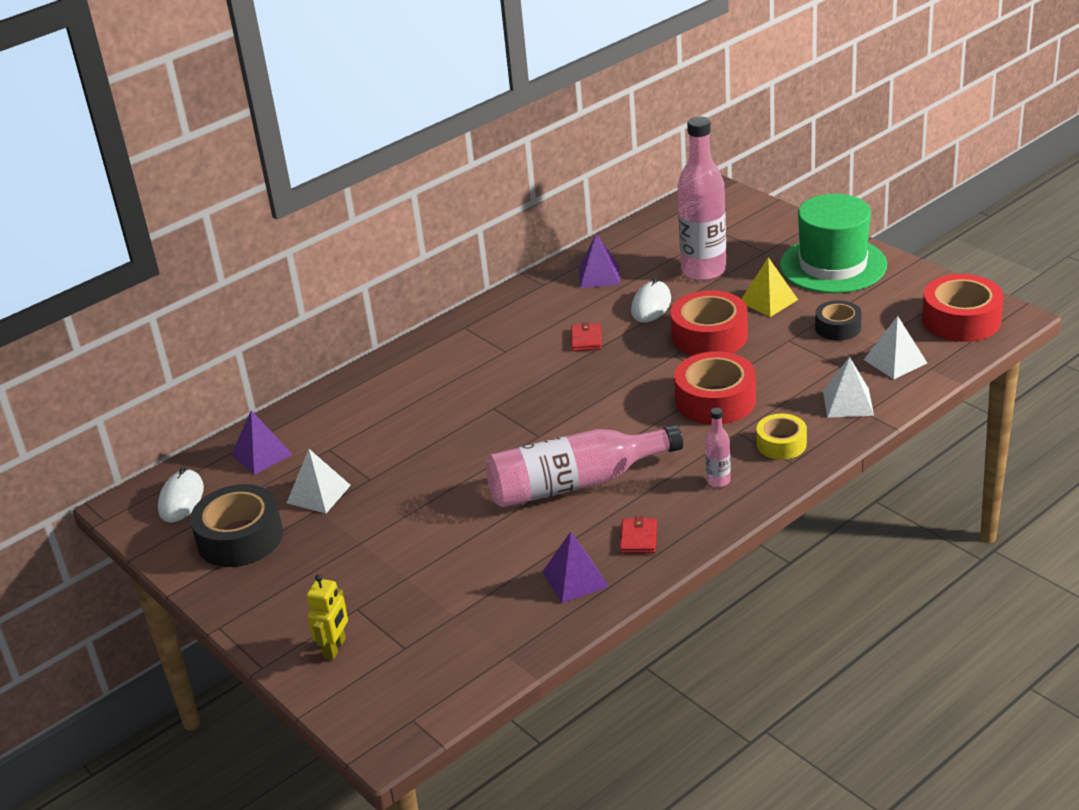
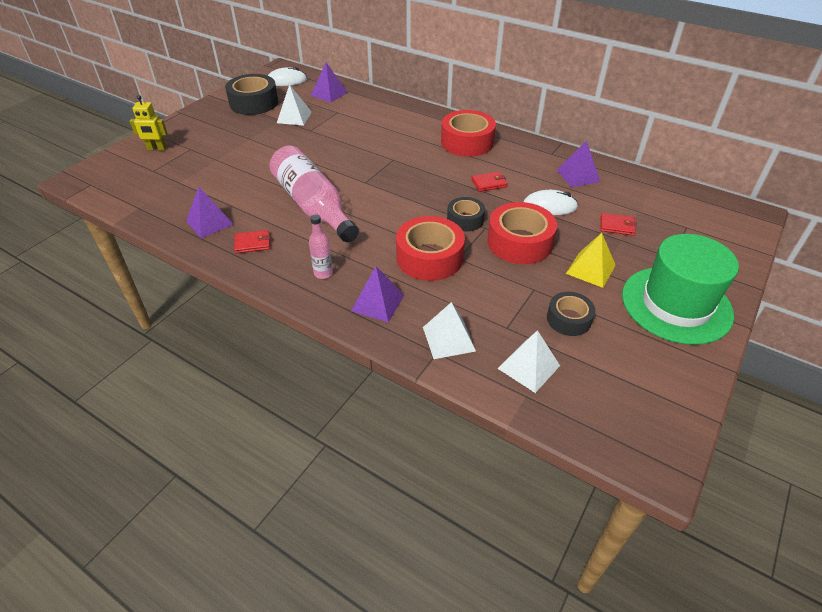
camera: 70 degrees right, 10 degrees up
pink bottle [678,116,726,281] -> red wallet [600,213,637,236]
yellow tape [756,414,807,460] -> purple pyramid [351,266,404,323]
red tape [922,274,1004,342] -> red tape moved to [441,110,496,157]
none -> black tape [447,197,485,231]

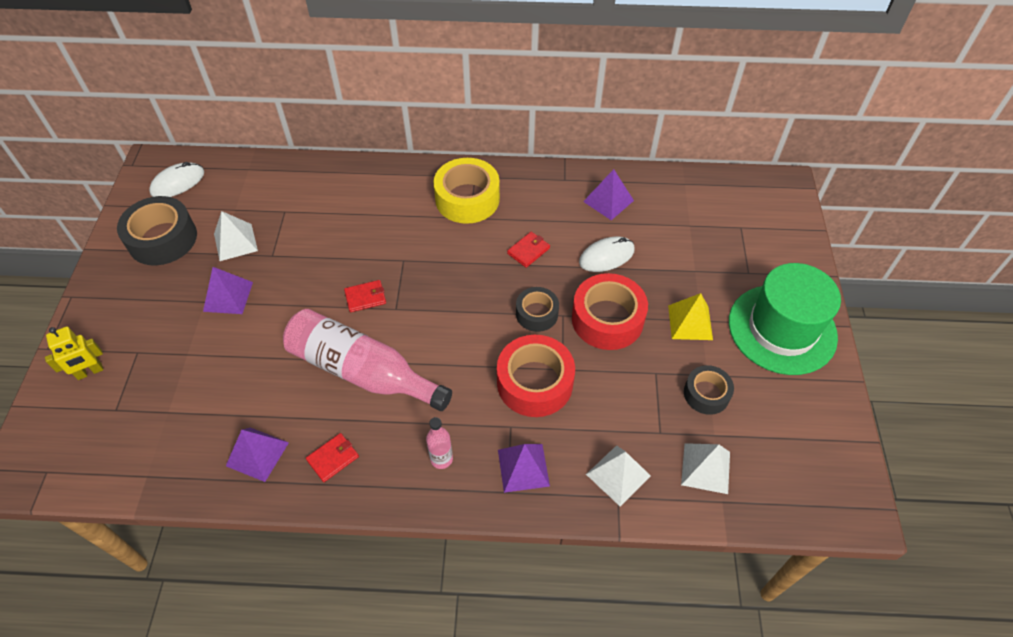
camera: 30 degrees left, 10 degrees up
purple pyramid [311,63,348,103] -> purple pyramid moved to [203,267,253,314]
red tape [441,110,496,157] -> yellow tape [433,158,500,224]
red wallet [600,213,637,236] -> red wallet moved to [344,280,386,312]

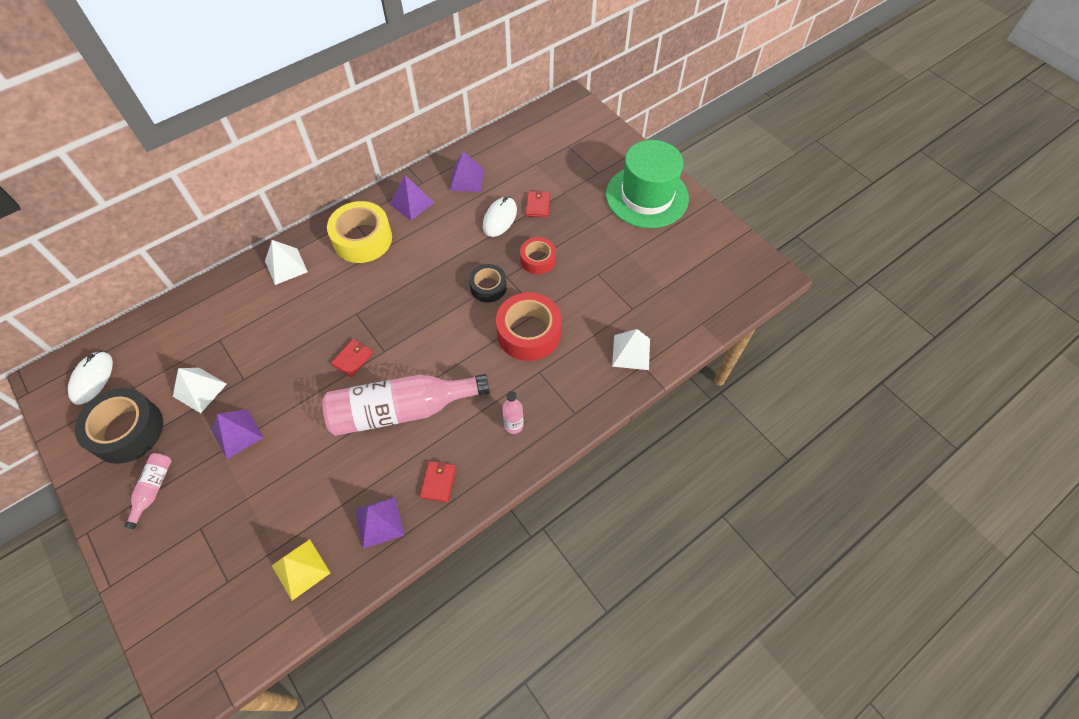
camera: 40 degrees left, 5 degrees up
yellow robot [45,326,103,380] -> none
purple pyramid [498,444,550,493] -> purple pyramid moved to [389,175,434,220]
red wallet [507,232,550,268] -> red wallet moved to [526,190,550,217]
red tape [572,273,648,350] -> red tape [520,237,556,274], size x0.59
yellow pyramid [668,293,713,340] -> yellow pyramid moved to [272,539,330,601]
white pyramid [681,443,730,494] -> white pyramid moved to [265,240,308,285]
black tape [684,365,734,415] -> none
none -> pink bottle [124,453,171,530]

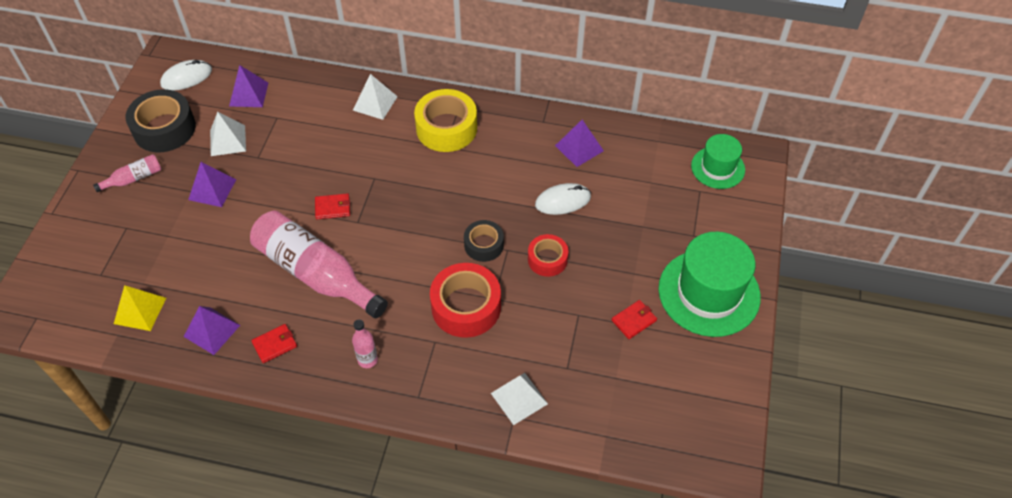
camera: 50 degrees right, 5 degrees down
purple pyramid [389,175,434,220] -> purple pyramid moved to [229,65,268,107]
red wallet [526,190,550,217] -> red wallet moved to [612,300,657,339]
none -> green hat [691,134,745,189]

